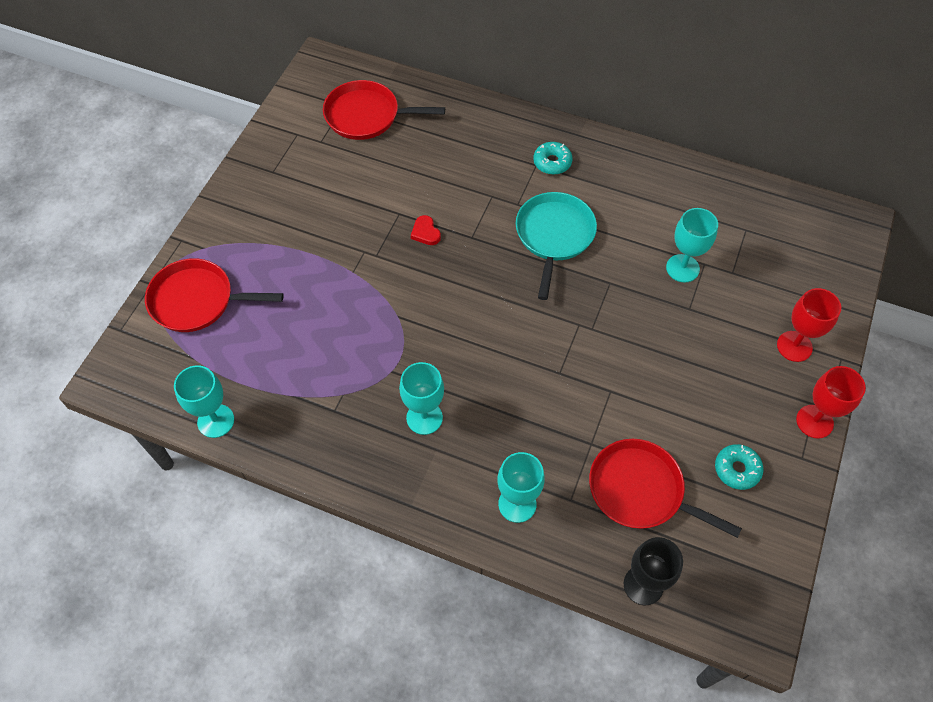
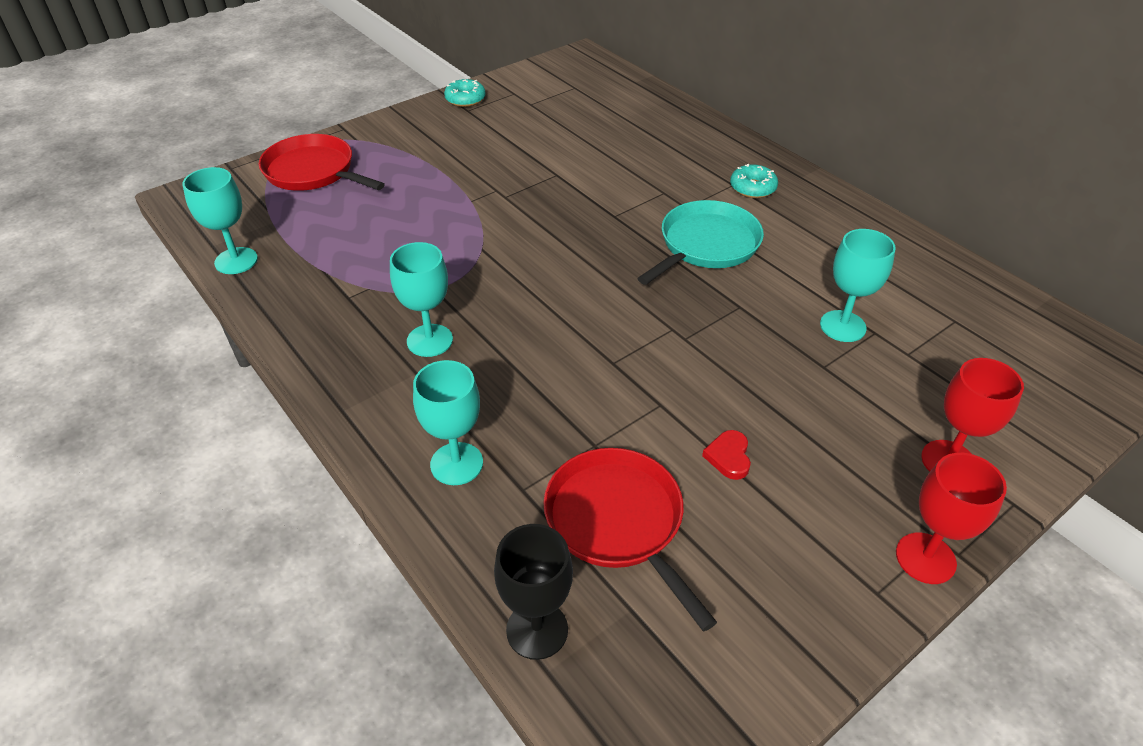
camera: 30 degrees right, 15 degrees down
red pan [323,80,445,140] -> none
red heart [411,215,441,245] -> red heart moved to [702,430,751,480]
turquoise donut [715,444,763,490] -> turquoise donut moved to [444,79,485,107]

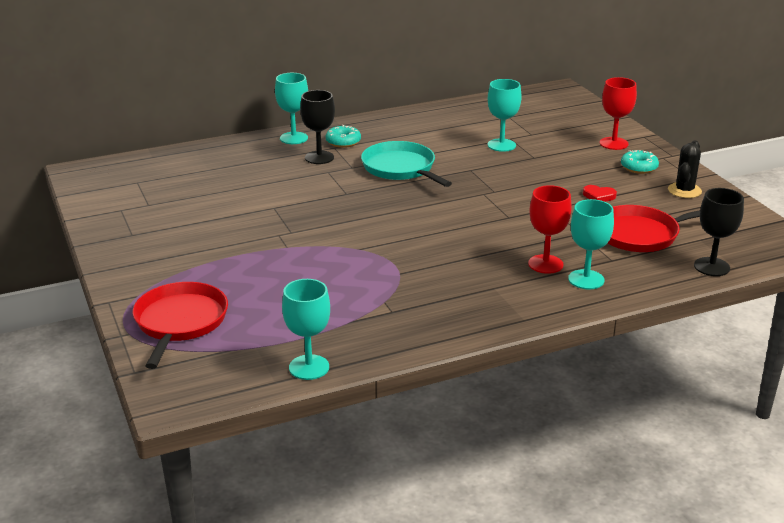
camera: 75 degrees left, 15 degrees down
red pan [259,134,385,191] -> red pan turned 135 degrees clockwise [133,282,228,369]
turquoise goblet [390,242,453,357] -> turquoise goblet moved to [275,73,308,144]
turquoise donut [444,79,485,107] -> turquoise donut moved to [621,150,659,174]
red goblet [896,453,1007,584] -> red goblet moved to [528,185,572,274]
none -> black goblet [300,90,335,164]
none -> black cactus [668,141,702,198]

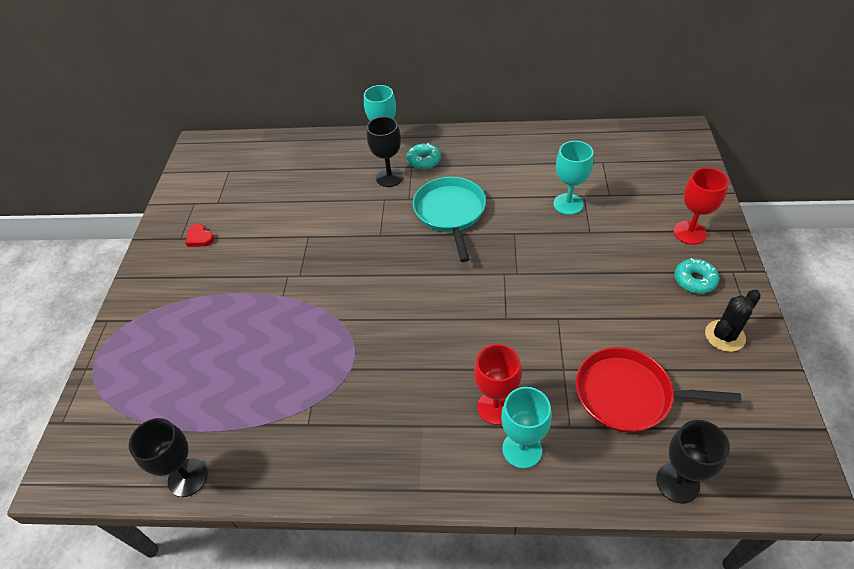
camera: 30 degrees right, 20 degrees up
red pan [133,282,228,369] -> none
turquoise goblet [282,279,330,380] -> black goblet [129,418,208,497]
red heart [583,185,617,202] -> red heart moved to [186,224,214,247]

